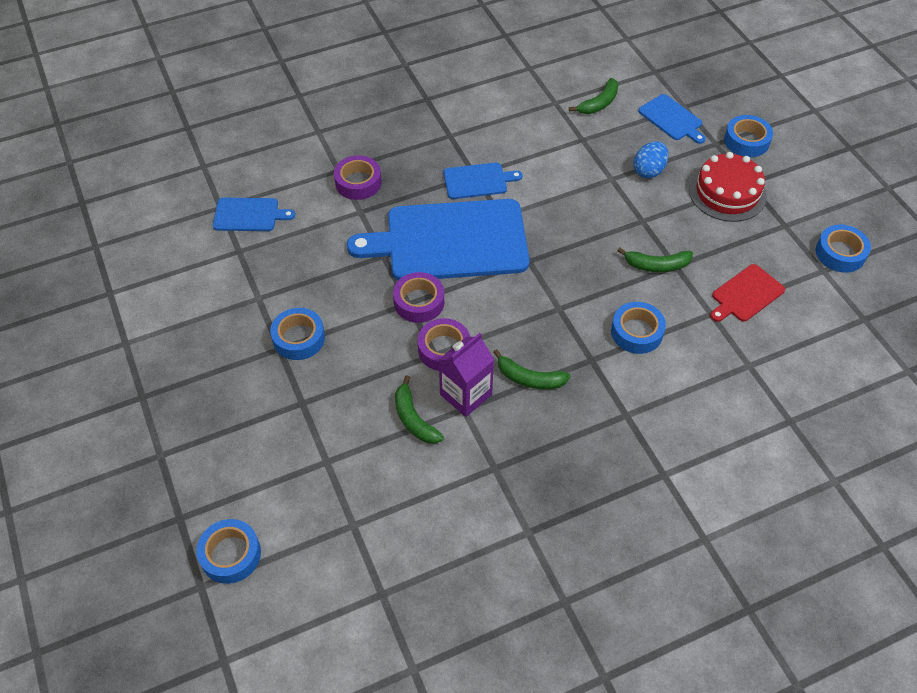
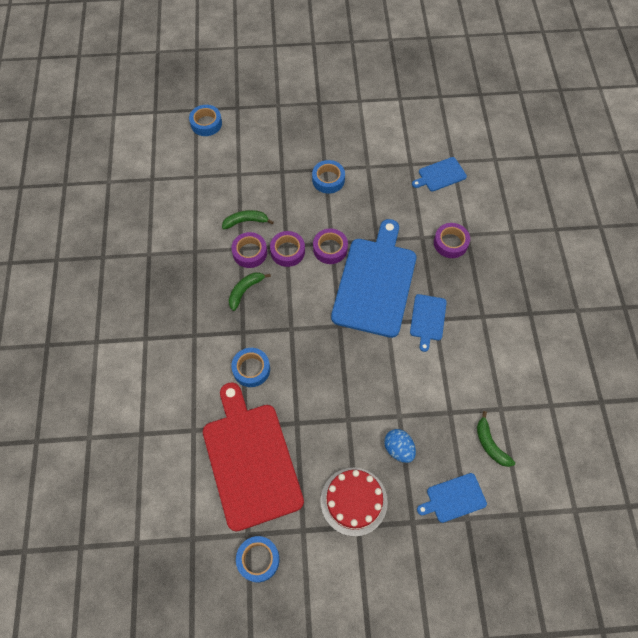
camera: 110 degrees right, 10 degrees up
blue cutting board [213,198,295,231] -> blue cutting board turned 45 degrees clockwise [412,157,467,191]
purple carton [438,333,494,417] -> purple tape [231,232,267,268]
green banana [618,248,693,272] -> none
red cutting board [710,264,785,322] -> red cutting board [203,382,304,532], size x2.18
blue tape [724,115,773,157] -> none

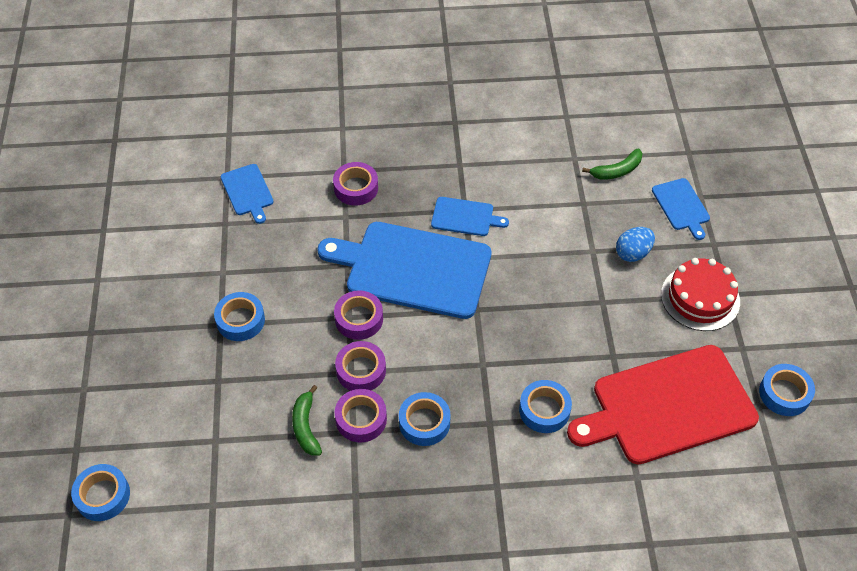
camera: 90 degrees left, 10 degrees down
green banana [229,272,271,311] -> blue tape [399,392,451,446]

